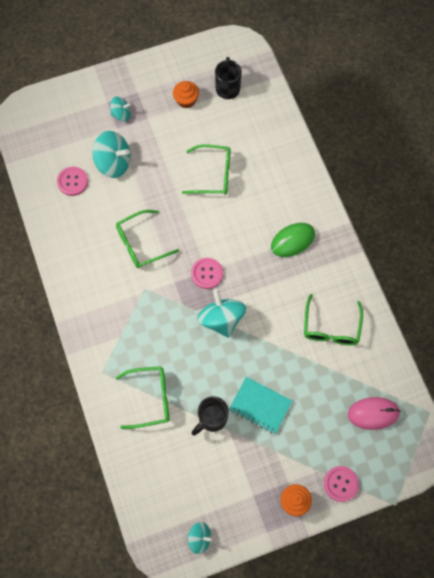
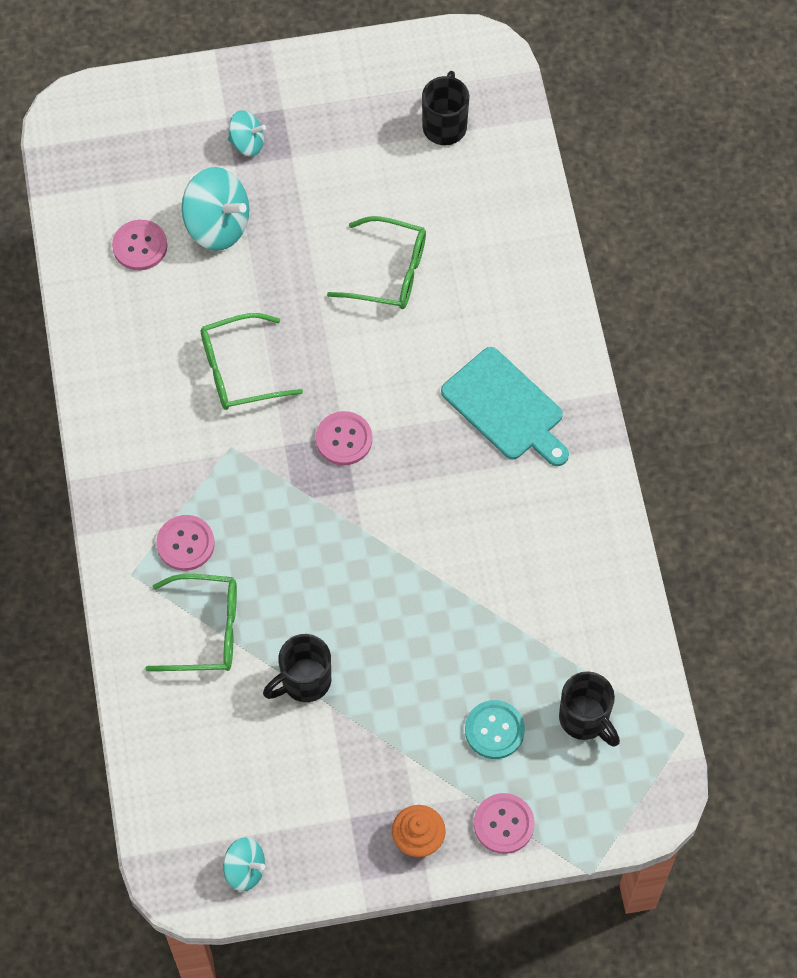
camera: 10 degrees right, 5 degrees down
orange cupcake [173,81,199,108] -> none
turquoise spinning top [197,289,246,338] -> none
turquoise notebook [229,377,292,434] -> none
green mouse [271,223,315,257] -> turquoise cutting board [441,347,569,466]
green glasses [304,294,363,345] -> none
pink mouse [348,397,400,430] -> black mug [559,671,620,747]
none -> pink button [156,515,215,571]
none -> turquoise button [465,700,525,759]

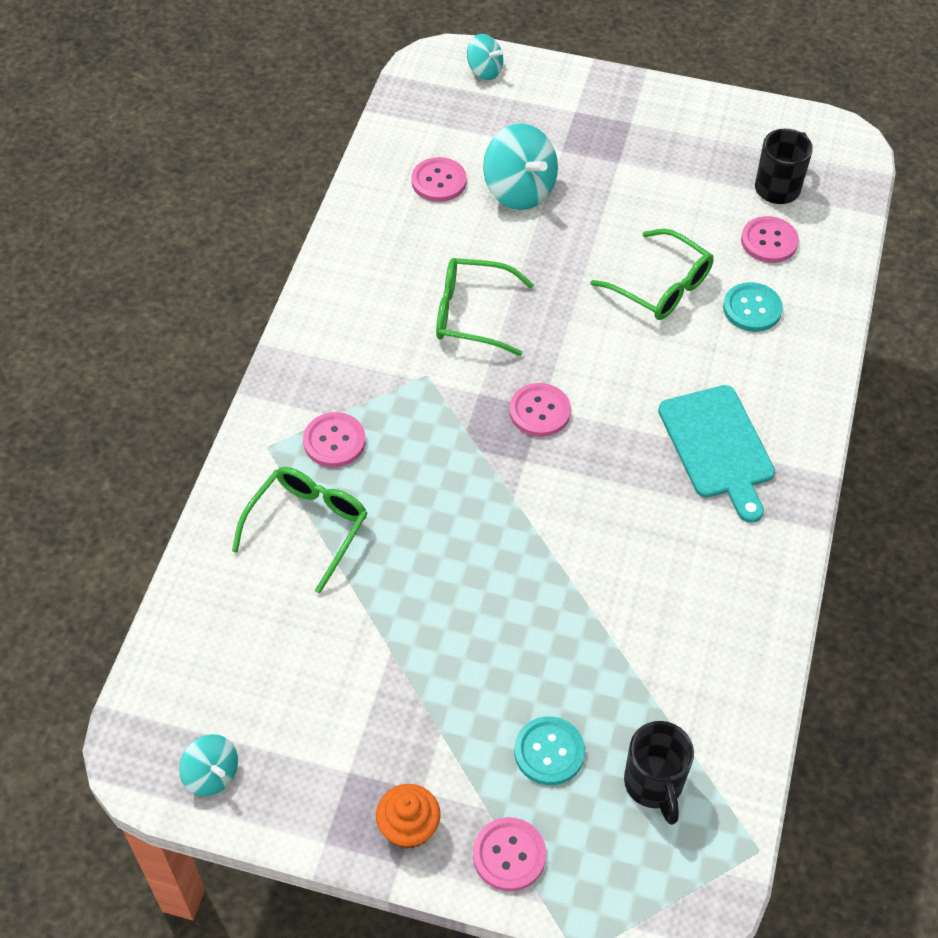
camera: 25 degrees right, 10 degrees down
green glasses [145,574,237,671] -> green glasses turned 90 degrees counterclockwise [232,467,367,594]
turquoise spinning top [228,110,266,156] -> turquoise spinning top moved to [467,34,503,80]
black mug [263,634,331,702] -> none
none -> turquoise button [723,282,783,332]
none -> pink button [741,216,799,263]

